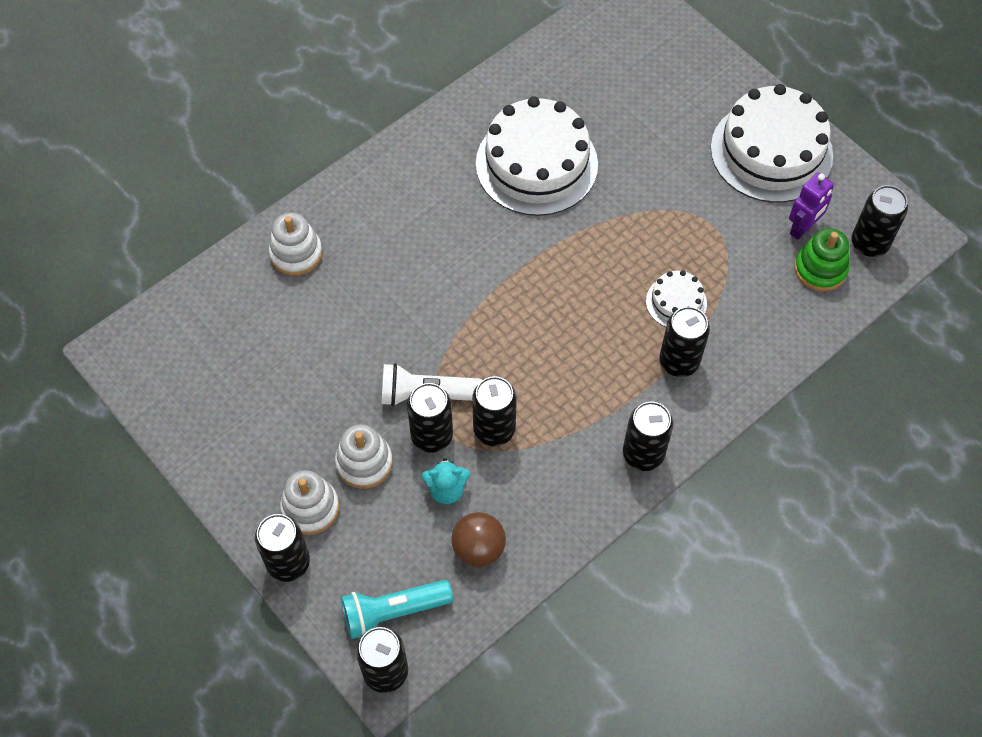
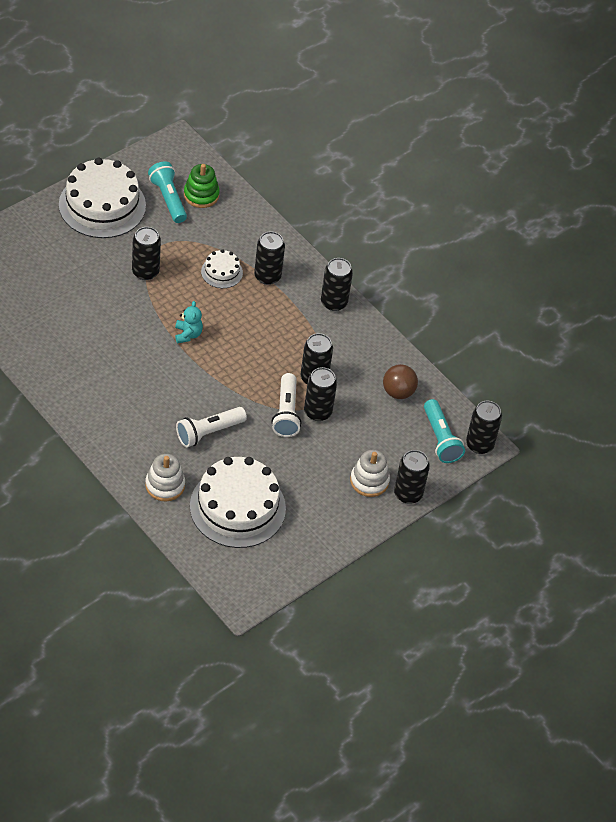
camera: 95 degrees left, 10 degrees down
white stacking toy [335,424,393,489] -> none
turquoise teddy bear [422,458,470,504] -> turquoise teddy bear moved to [175,301,203,343]
white cake [476,96,598,216] -> white cake moved to [190,457,286,548]
purple robot [789,172,834,240] -> turquoise flashlight [148,161,187,223]
black can [852,185,908,257] -> black can moved to [132,227,161,280]
none -> white flashlight [176,407,247,447]

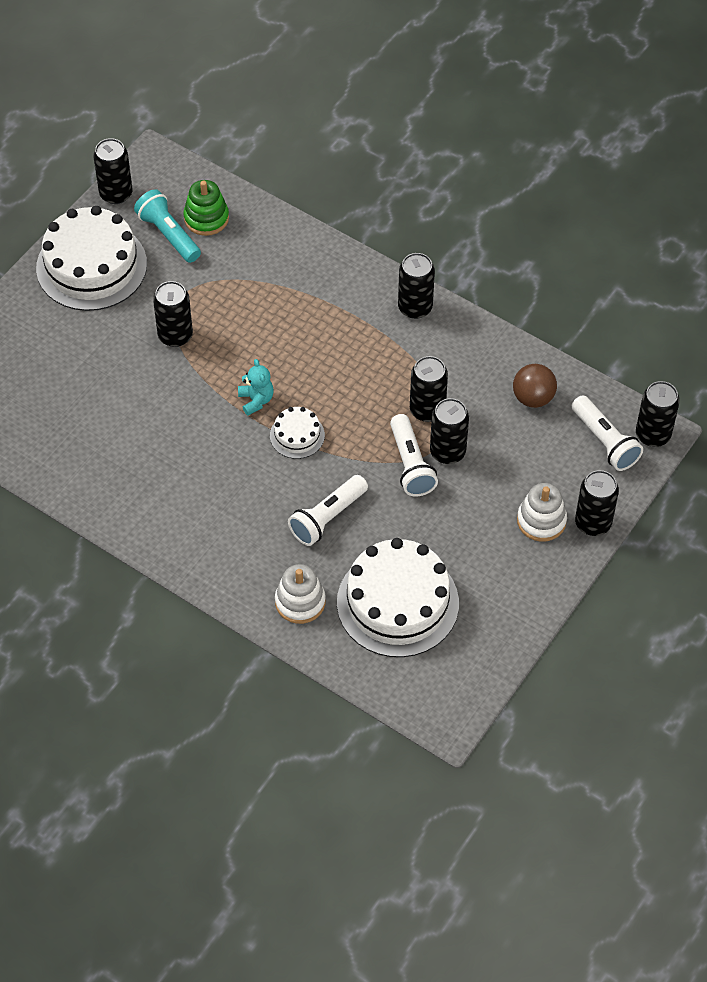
camera: 10 degrees left, 5 degrees up
white cake [201,249,243,288] -> white cake moved to [270,407,325,459]
black can [254,231,285,285] -> black can moved to [93,138,133,204]
turquoise flashlight [424,399,465,463] -> white flashlight [572,395,643,471]

